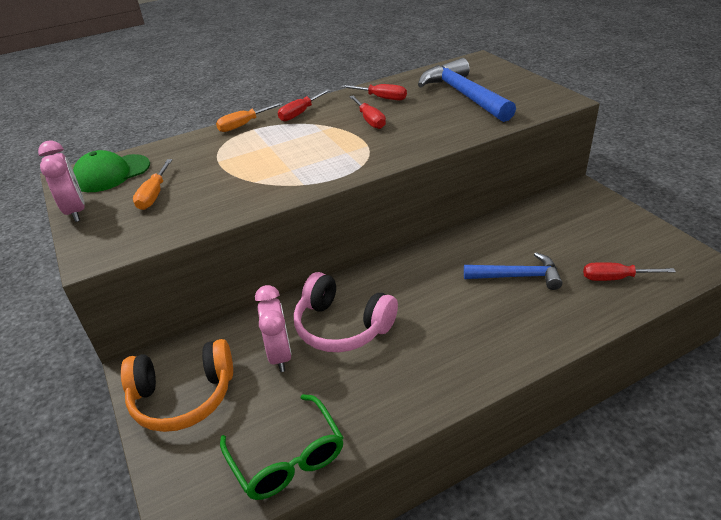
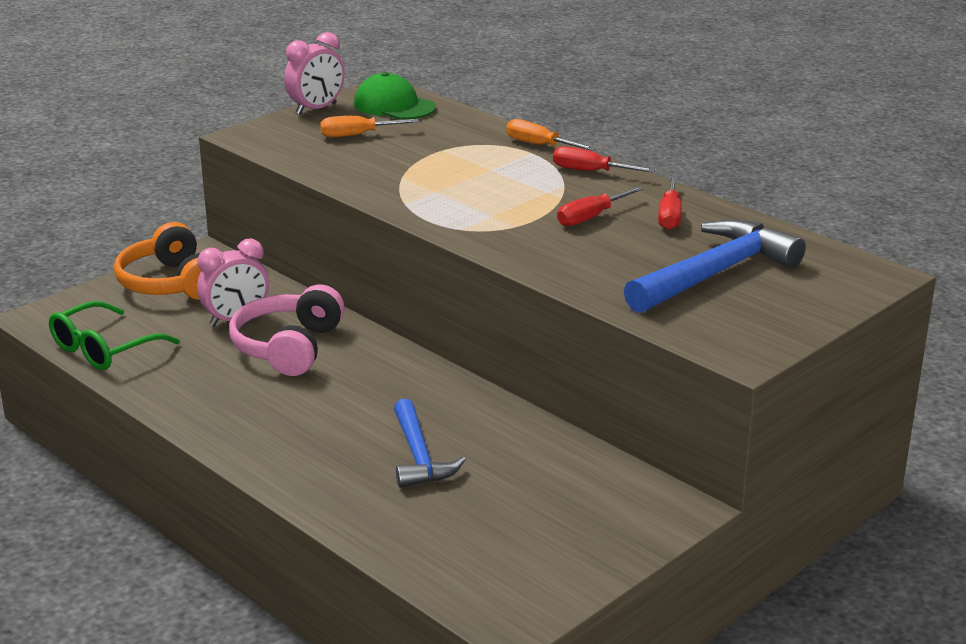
camera: 70 degrees right, 10 degrees down
red screwdriver [583,262,676,281] -> none

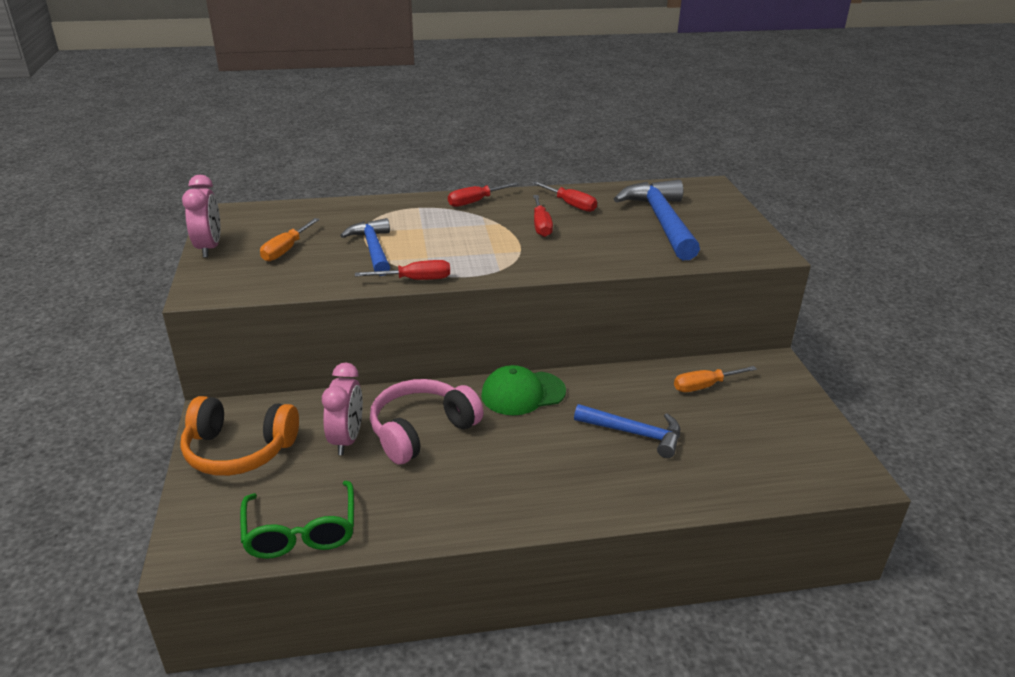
camera: 55 degrees left, 5 degrees up
pink headphones [229,285,345,376] -> pink headphones turned 90 degrees clockwise [370,379,484,464]
green cap [354,72,436,120] -> green cap moved to [481,365,566,415]
orange screwdriver [506,119,596,151] -> orange screwdriver moved to [674,366,757,392]
none -> blue hammer [340,218,390,276]
none -> red screwdriver [355,260,450,280]

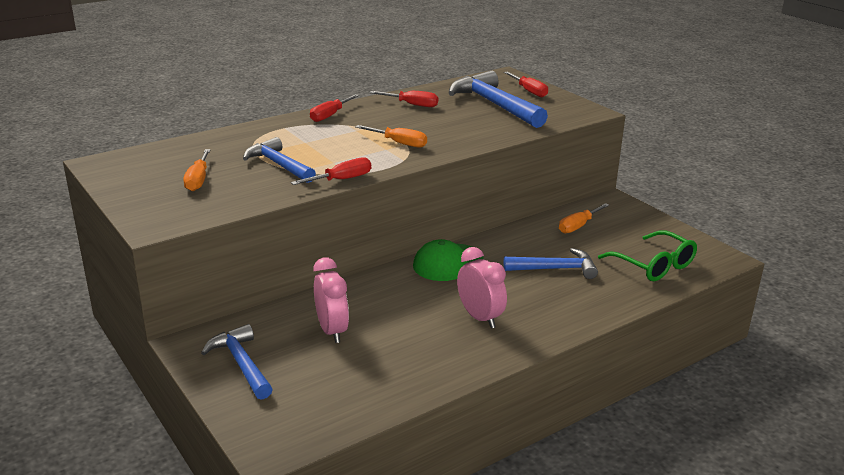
camera: 25 degrees left, 5 degrees down
orange headphones [180,396,299,476] -> blue hammer [201,324,273,400]
pink clock [182,175,220,258] -> pink clock moved to [457,247,507,328]
green glasses [240,481,354,559] -> green glasses moved to [598,230,697,281]
pink headphones [370,379,484,464] -> none
red screwdriver [533,195,553,237] -> red screwdriver moved to [504,72,548,97]
none -> orange screwdriver [355,125,427,148]

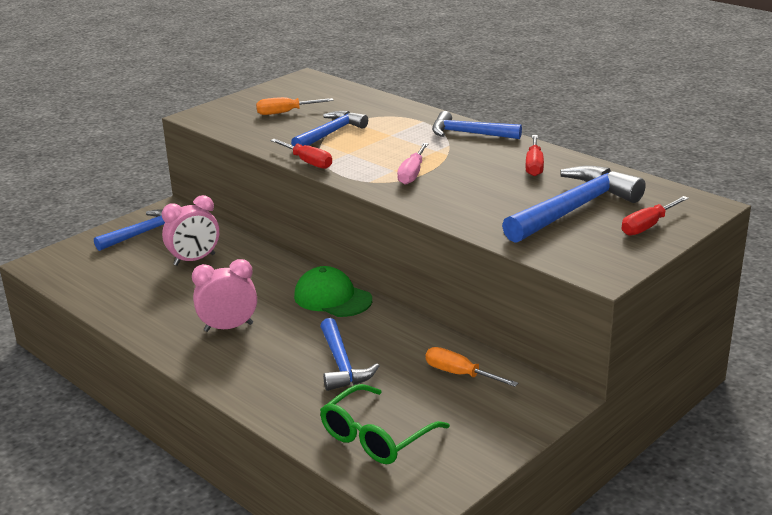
camera: 80 degrees right, 0 degrees up
red screwdriver [310,94,359,122] -> blue hammer [432,111,522,139]
orange screwdriver [355,125,427,148] -> pink screwdriver [397,143,429,185]
pink clock [457,247,507,328] -> pink clock turned 150 degrees counterclockwise [192,259,257,332]

